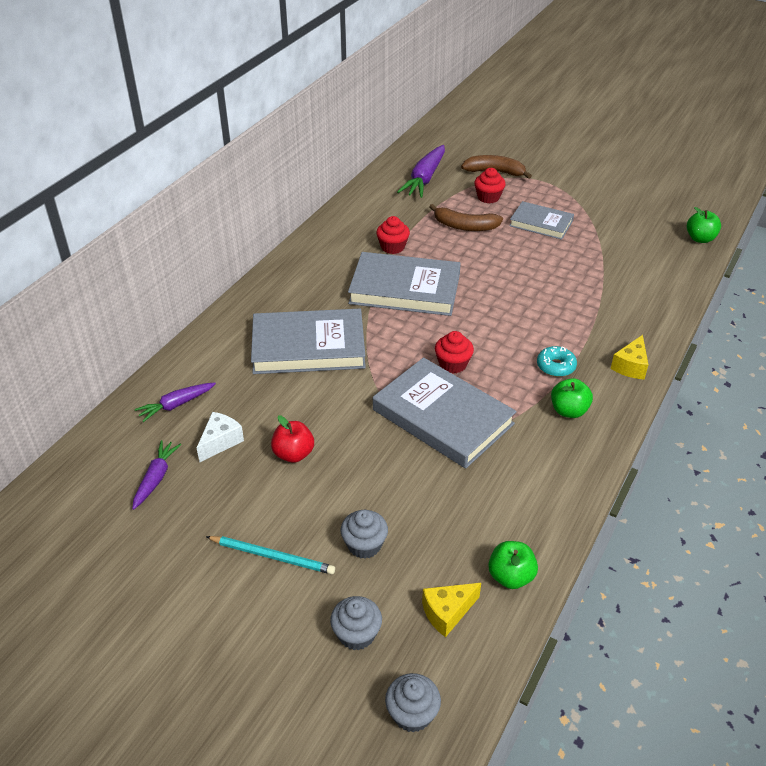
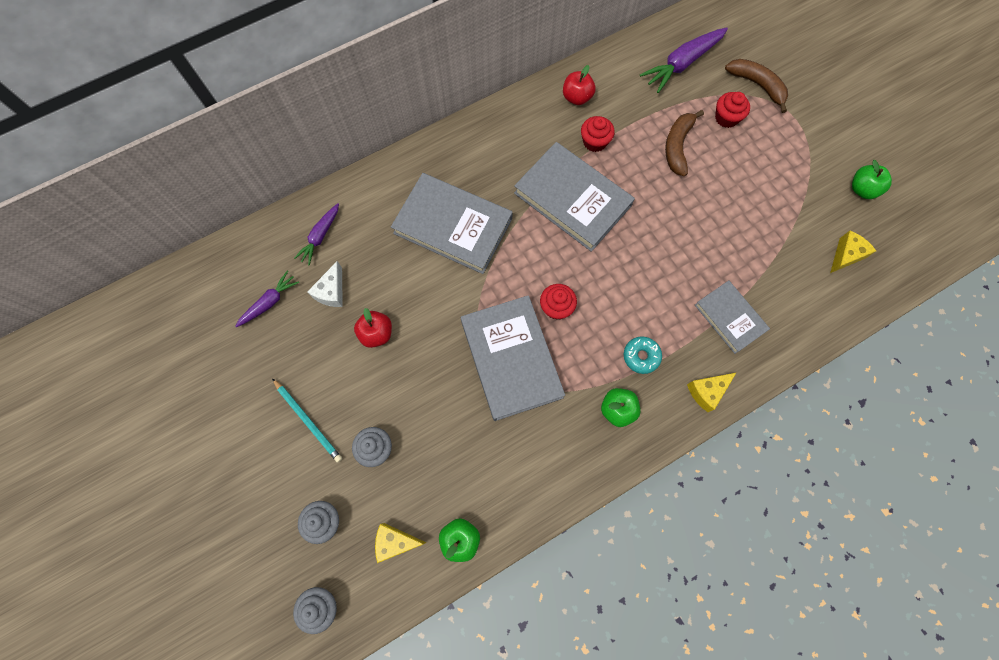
camera: 30 degrees right, 30 degrees up
purple carrot [135,382,216,422] -> purple carrot turned 60 degrees counterclockwise [294,203,339,266]
white cheese [197,412,244,462] -> white cheese turned 135 degrees clockwise [307,261,343,307]
brown banana [429,204,503,231] -> brown banana turned 60 degrees clockwise [665,110,704,176]
grey book [509,201,574,240] -> grey book moved to [695,280,770,354]
green apple [687,207,721,243] -> green apple moved to [852,160,892,199]
none -> red apple [563,65,596,105]
none -> yellow cheese [830,231,876,273]

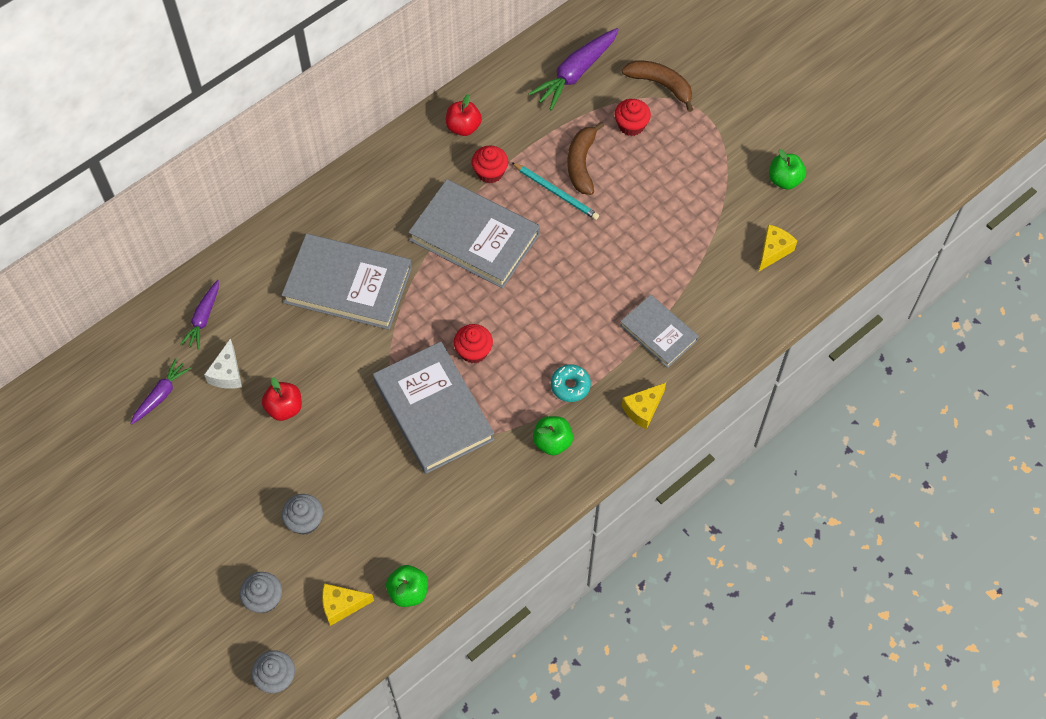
camera: 10 degrees left, 10 degrees down
turquoise pencil [272,379,342,463] -> turquoise pencil moved to [511,162,599,220]

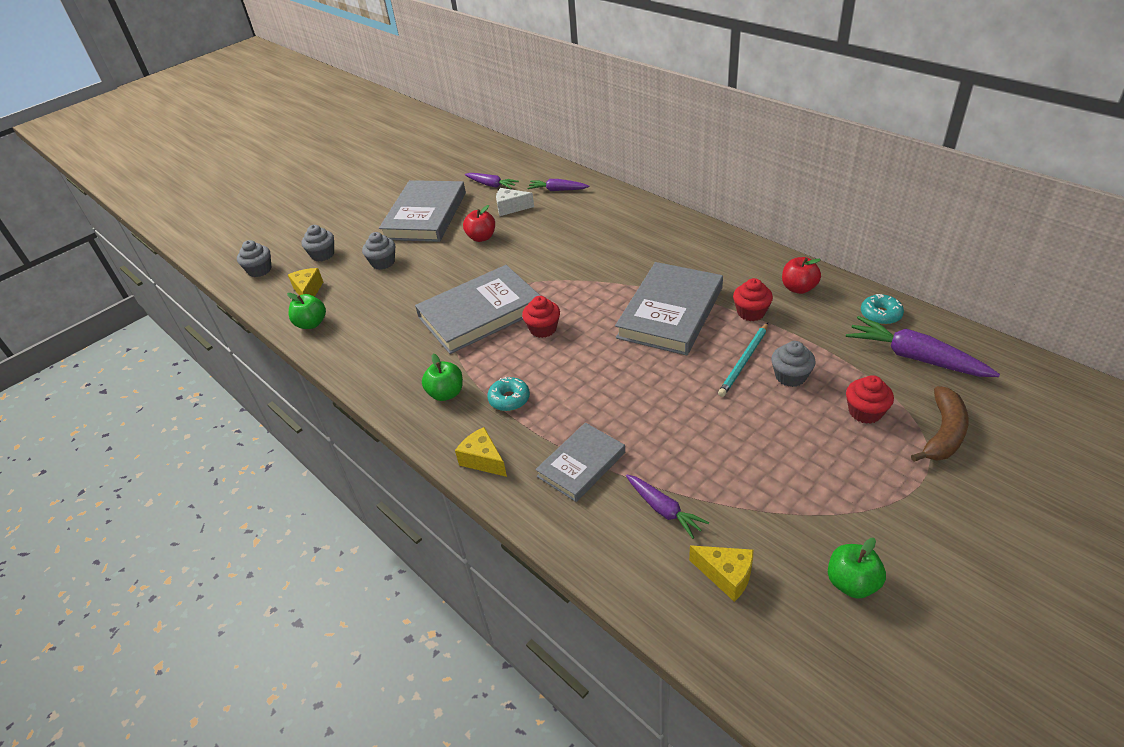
camera: 90 degrees right, 20 degrees down
grey book [282,234,412,330] -> grey book moved to [379,180,466,242]
brown banana [567,122,604,195] -> grey cupcake [771,341,816,387]
none -> purple carrot [626,475,709,539]
none -> turquoise donut [861,294,904,325]

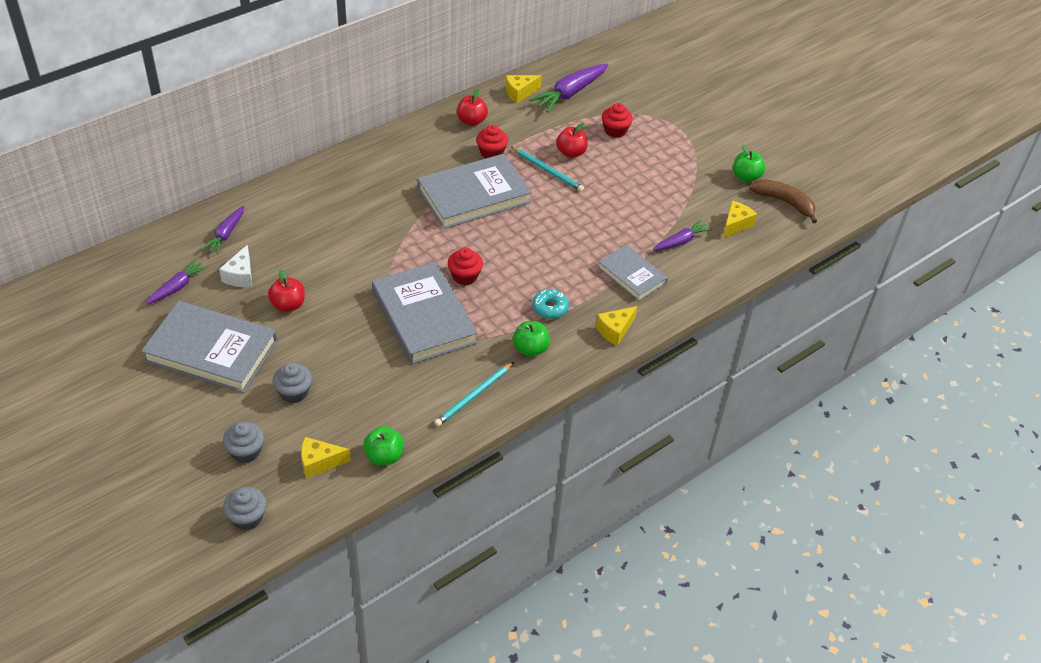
camera: 90 degrees left, 5 degrees up
grey book [615,262,723,355] -> grey book turned 60 degrees counterclockwise [417,154,532,229]
grey cupcake [771,341,816,387] -> red apple [556,123,588,158]
turquoise donut [861,294,904,325] -> yellow cheese [505,75,541,103]
brown banana [911,386,969,462] -> brown banana moved to [749,179,817,223]
none -> turquoise pencil [434,362,514,426]

